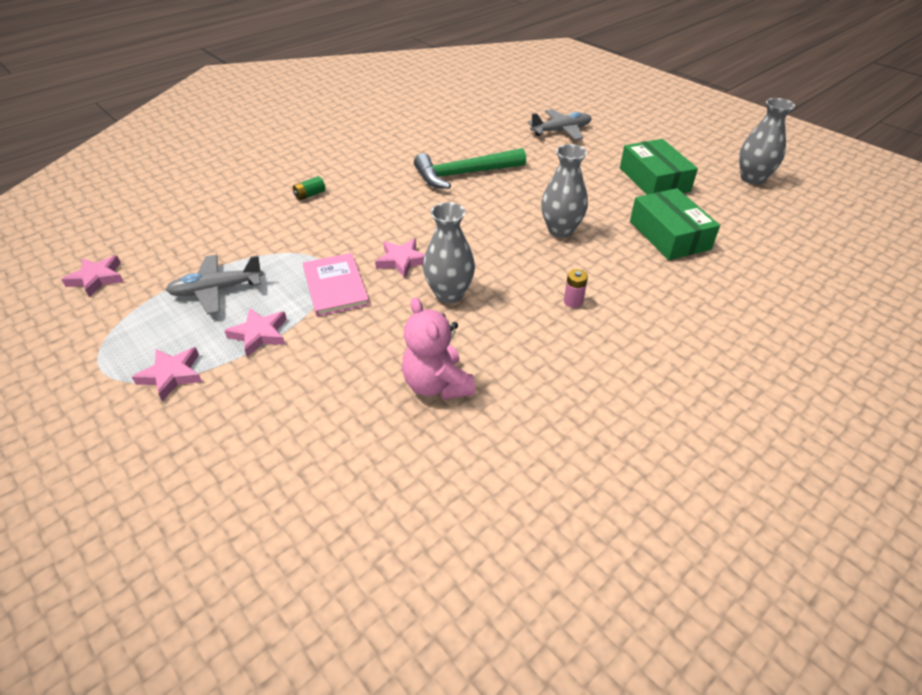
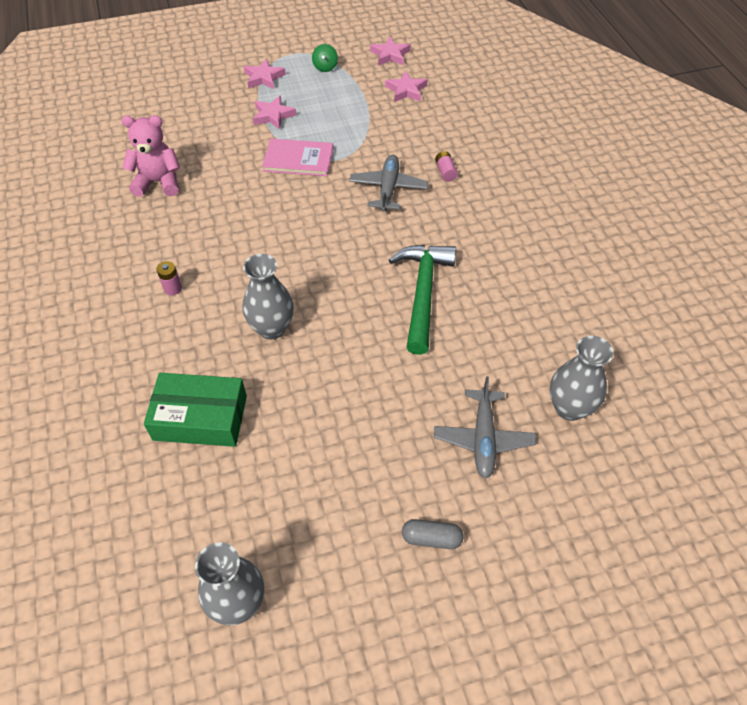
camera: 115 degrees right, 10 degrees up
grey plane [166,255,264,315] -> grey plane moved to [349,155,428,212]
green battery [293,176,325,200] -> pink battery [435,151,458,182]
pink star [375,239,425,278] -> pink star moved to [385,71,427,102]
grey vase [423,202,475,303] -> grey vase moved to [550,336,614,421]
green box [620,139,698,195] -> none
none -> green spinning top [312,44,338,72]
none -> grey capsule [402,519,464,549]

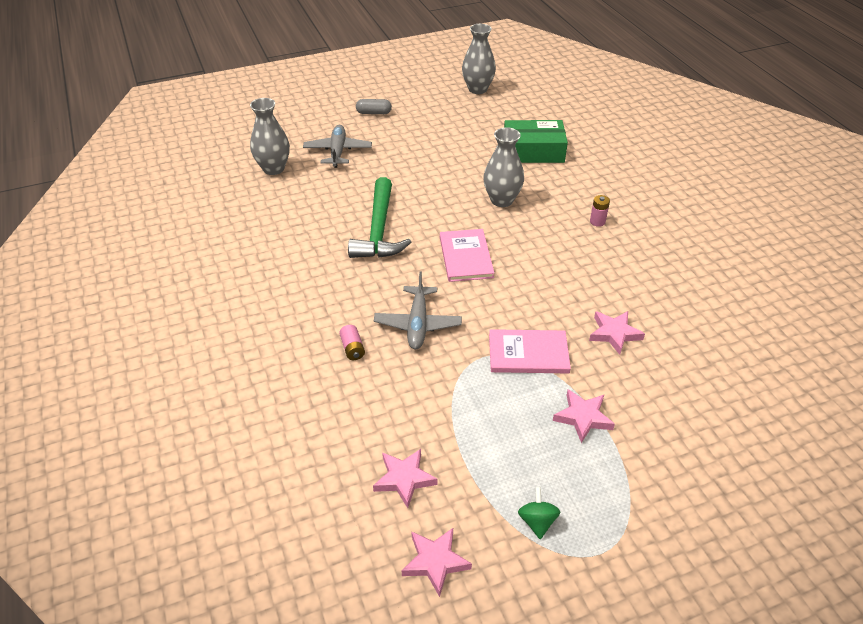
camera: 175 degrees right, 10 degrees down
pink teddy bear [121,115,180,197] -> none
pink star [244,59,286,89] -> pink star moved to [589,311,645,355]
none -> pink book [440,229,494,282]

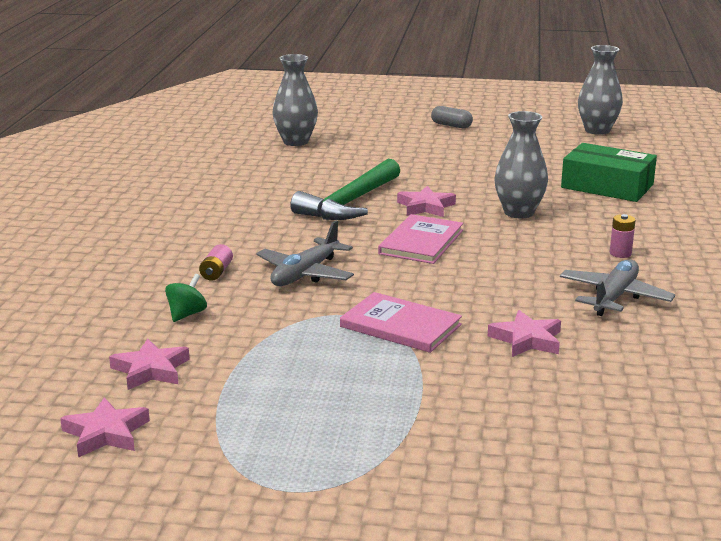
camera: 30 degrees right, 20 degrees down
grey plane [303,125,372,168] -> grey plane moved to [560,259,675,316]
green spinning top [518,487,560,539] -> green spinning top moved to [165,274,207,322]
pink star [553,389,615,443] -> pink star moved to [397,186,456,217]

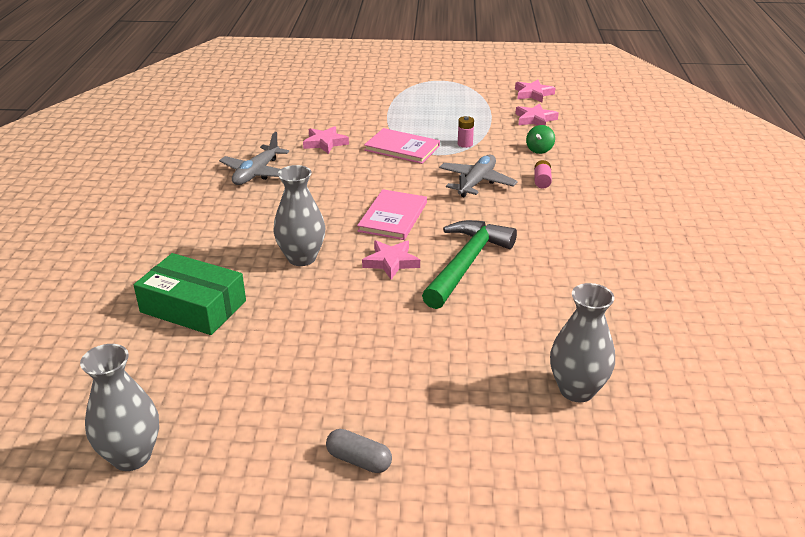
camera: 175 degrees right, 10 degrees up
pink battery [610,214,636,258] -> pink battery moved to [458,116,474,148]

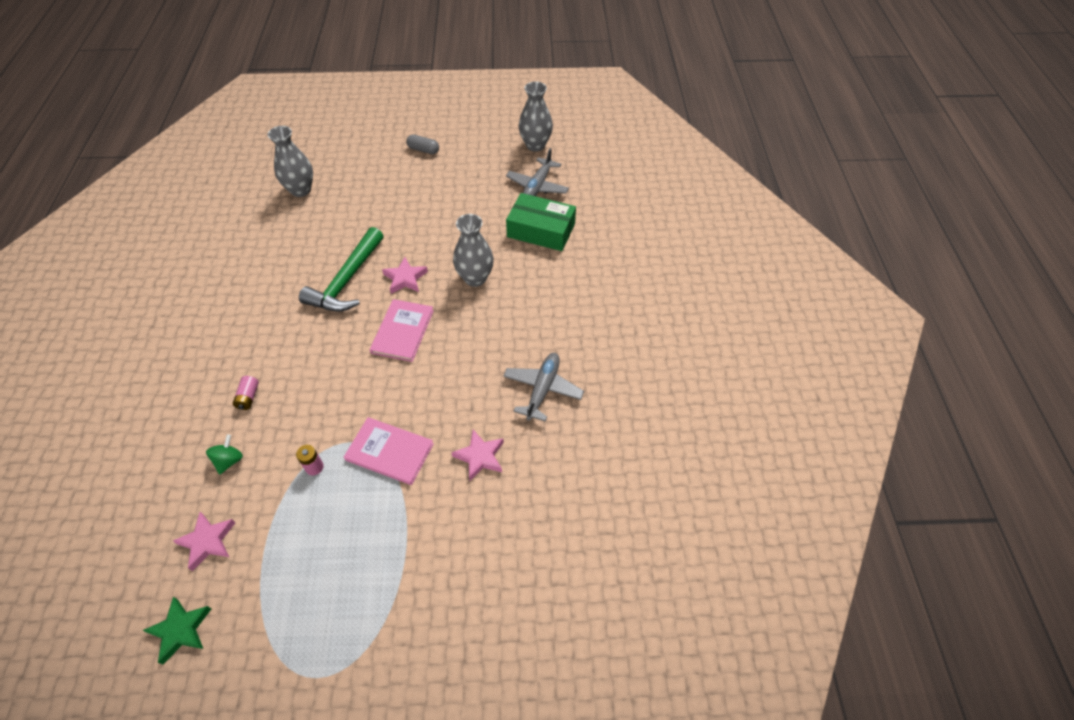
camera: 175 degrees right, 20 degrees up
grey plane [439,155,518,198] -> grey plane moved to [506,148,569,196]
pink star [515,80,555,103] -> green star [143,597,211,665]

